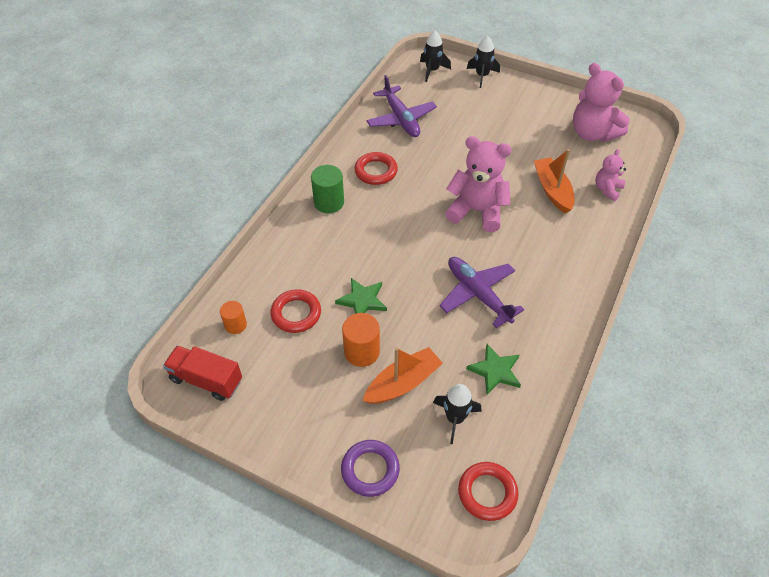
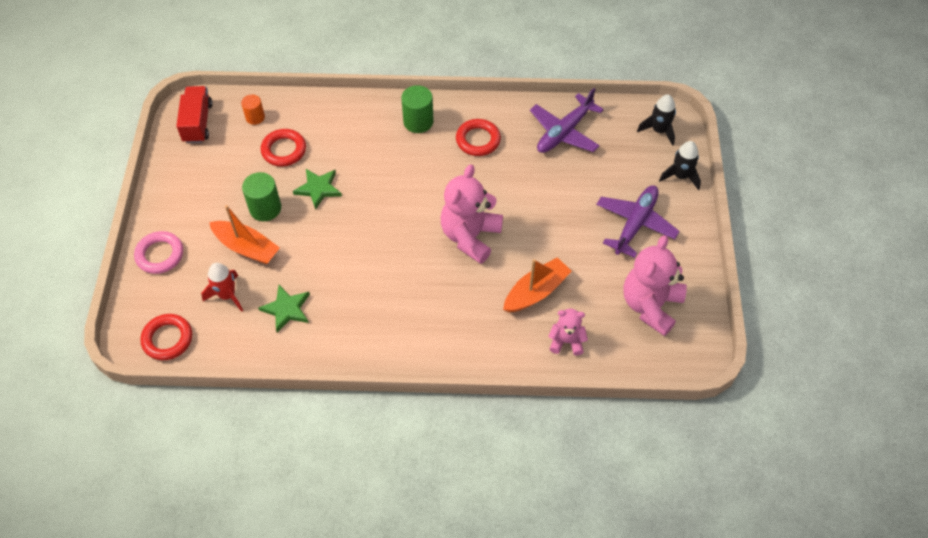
camera: 65 degrees right, 5 degrees up
purple ring [341,440,400,497] -> pink ring [134,231,183,274]
orange cylinder [342,313,380,367] -> green cylinder [242,172,281,221]
black rocket [433,384,481,444] -> red rocket [201,263,243,312]
purple plane [440,257,524,328] -> purple plane moved to [596,185,679,258]
pink teddy bear [445,136,512,232] -> pink teddy bear turned 150 degrees counterclockwise [441,164,503,264]

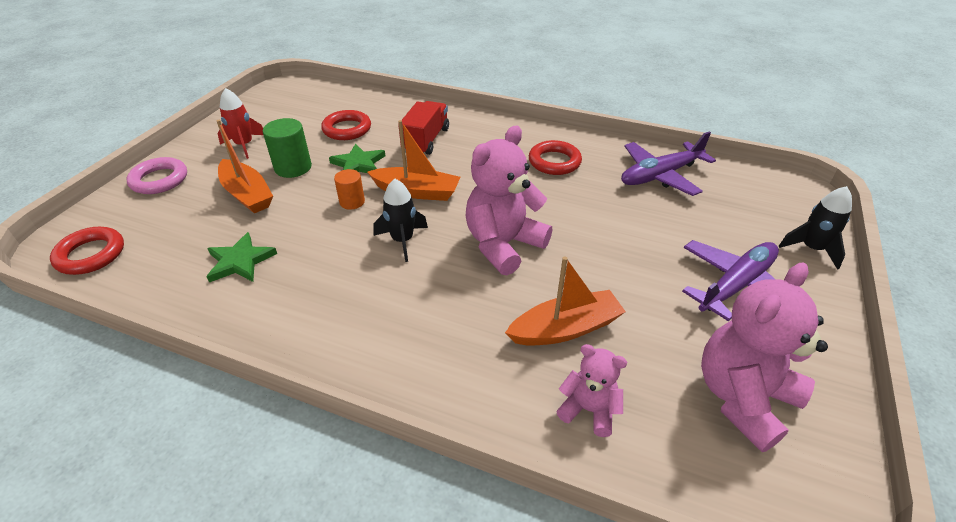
camera: 20 degrees right, 15 degrees down
red truck [176,86,213,143] -> red truck moved to [398,101,449,155]
red rocket [201,263,243,312] -> red rocket moved to [218,88,263,159]
orange cylinder [241,95,265,125] -> orange cylinder moved to [334,169,365,210]
green cylinder [401,85,434,133] -> none
black rocket [637,94,676,146] -> black rocket moved to [373,179,428,262]
none -> orange boat [367,120,460,201]

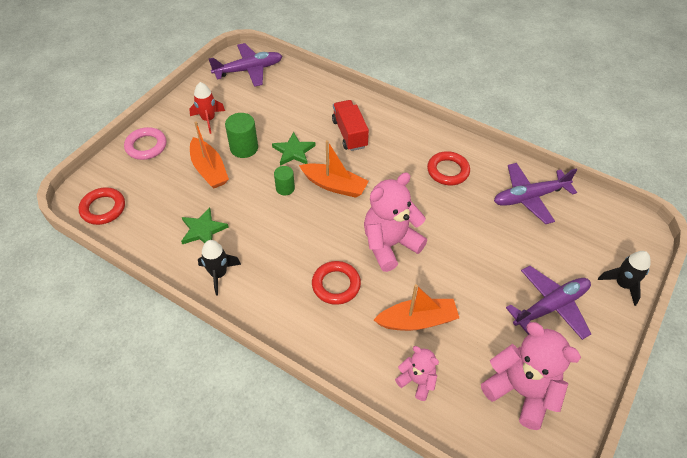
camera: 10 degrees right, 10 degrees up
red ring [321,110,371,140] -> red ring moved to [312,261,361,305]
orange cylinder [334,169,365,210] -> green cylinder [274,166,295,195]
black rocket [373,179,428,262] -> black rocket moved to [198,240,241,296]
red truck [398,101,449,155] -> red truck turned 45 degrees counterclockwise [332,100,369,151]
pink teddy bear [701,263,828,452] -> pink teddy bear turned 75 degrees clockwise [481,322,581,430]
none -> purple plane [209,43,282,87]

